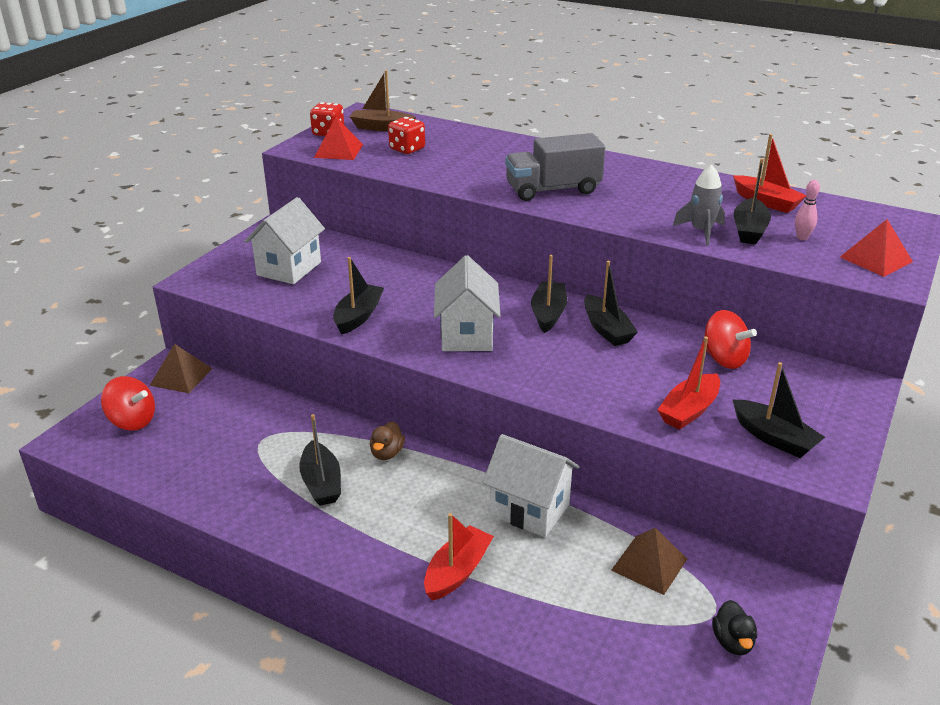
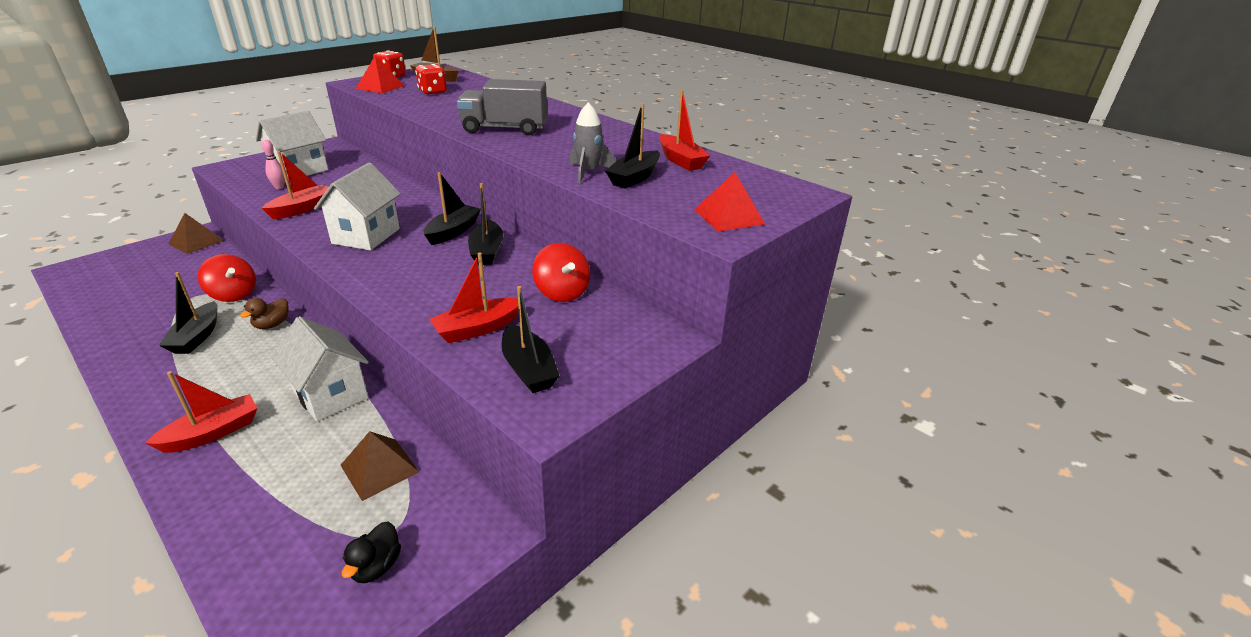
camera: 15 degrees right, 0 degrees up
red spinning top [101,376,155,431] -> red spinning top moved to [198,254,256,302]
black boat [333,257,384,335] -> red boat [262,151,329,219]
pink bowling pin [795,180,820,240] -> pink bowling pin moved to [262,139,285,189]

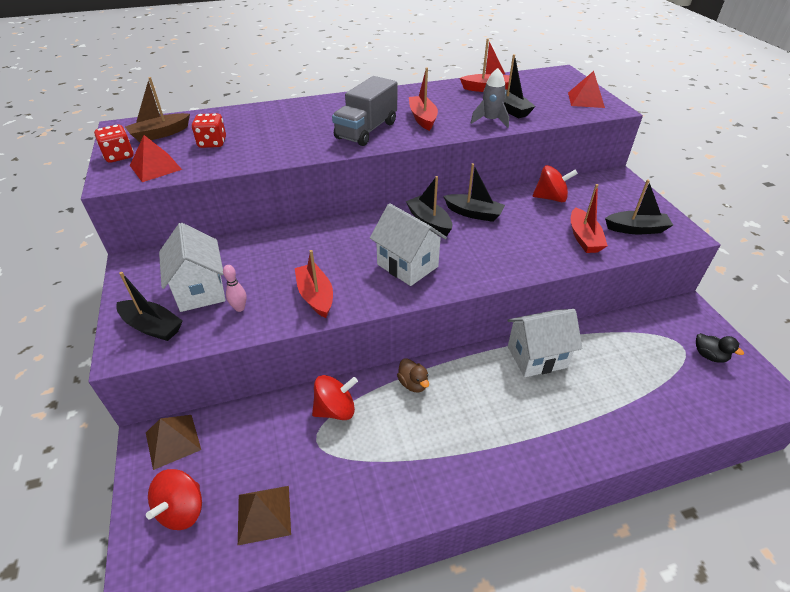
camera: 60 degrees left, 10 degrees up
red boat [146,371,257,453] -> red boat moved to [409,68,438,131]
black boat [159,272,218,354] -> black boat moved to [116,272,183,341]
brown pyramid [340,431,419,501] -> brown pyramid moved to [238,486,291,545]
none -> red spinning top [146,469,202,530]

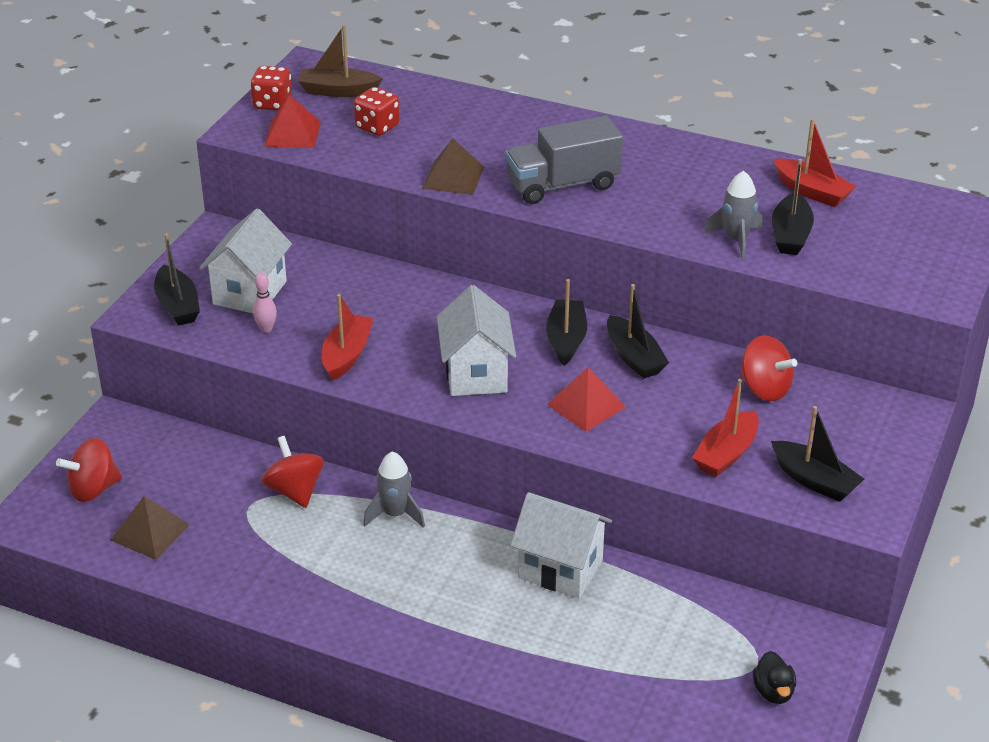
camera: 40 degrees right, 5 degrees down
brown pyramid [146,415,201,470] -> brown pyramid moved to [422,138,484,195]
red spinning top [312,375,358,420] -> red spinning top turned 135 degrees counterclockwise [262,436,324,508]
brown duck [397,358,429,392] -> grey rocket [363,451,425,528]
red boat [409,68,438,131] -> none
red pyramid [568,71,605,108] -> red pyramid moved to [547,367,626,432]

